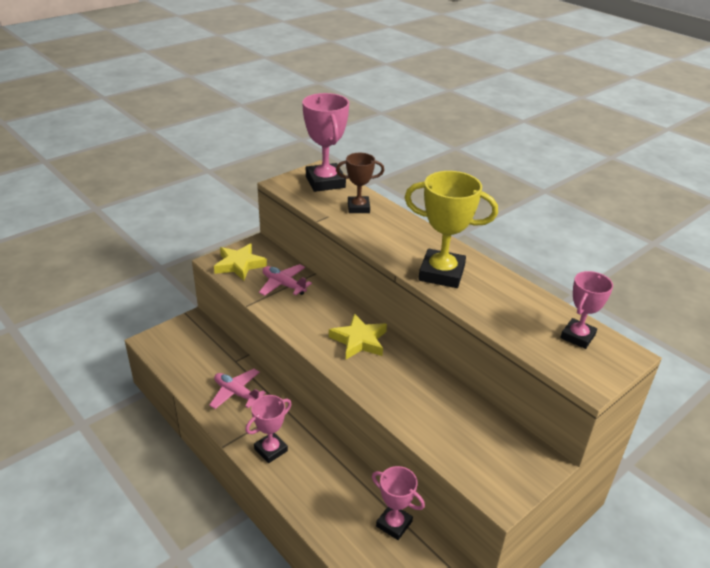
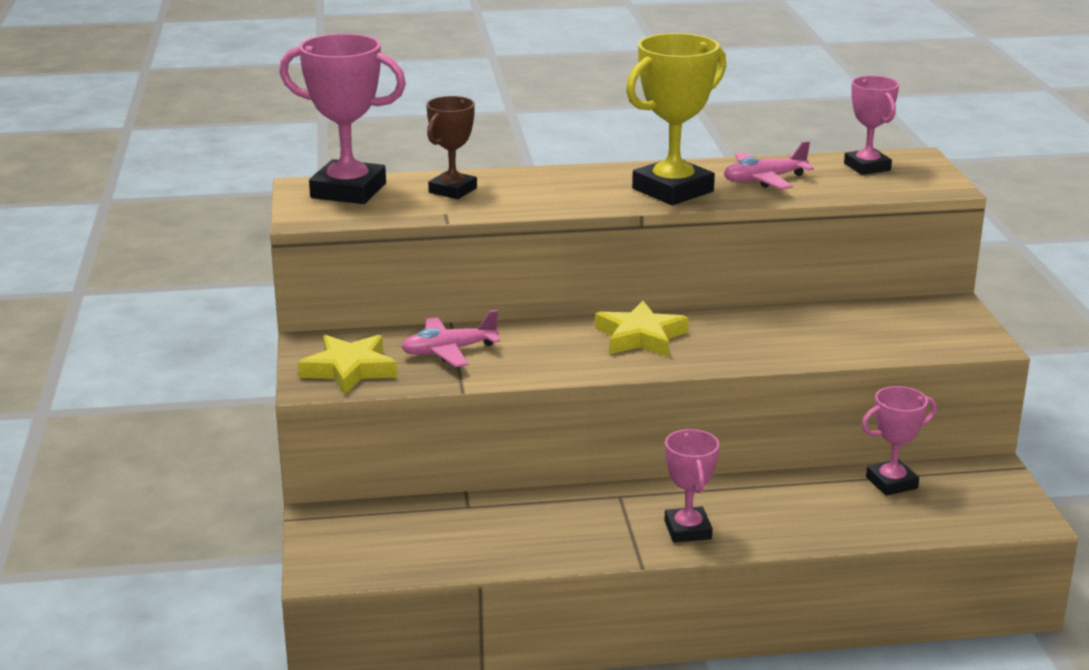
camera: 55 degrees left, 10 degrees down
pink plane [209,369,266,409] -> pink plane moved to [724,141,814,189]

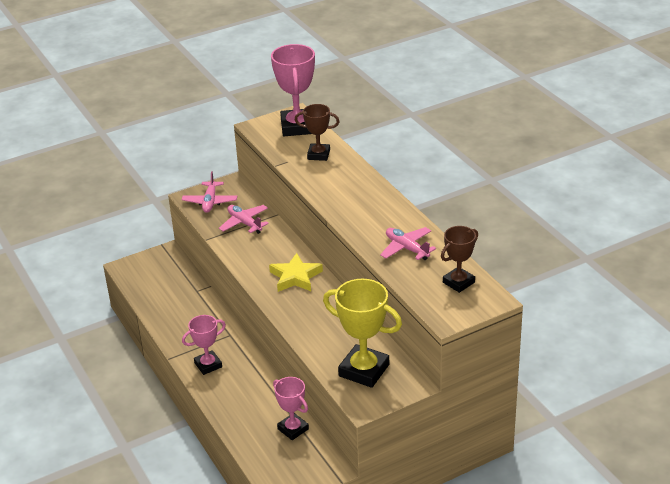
camera: 70 degrees right, 10 degrees up
yellow star [298,335,397,395] -> pink plane [182,171,237,213]
yellow trophy [626,33,726,205] -> yellow trophy moved to [323,279,402,388]
pink trophy [844,76,899,175] -> brown trophy [441,226,478,293]

